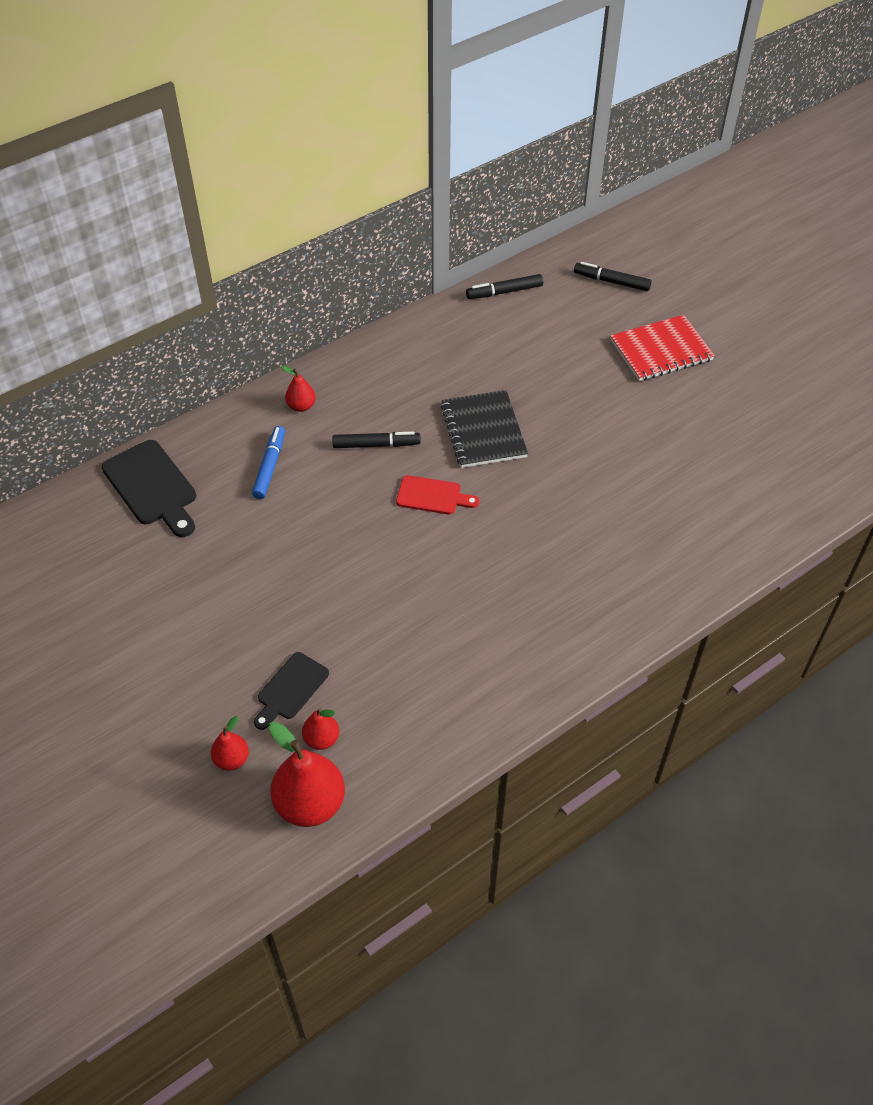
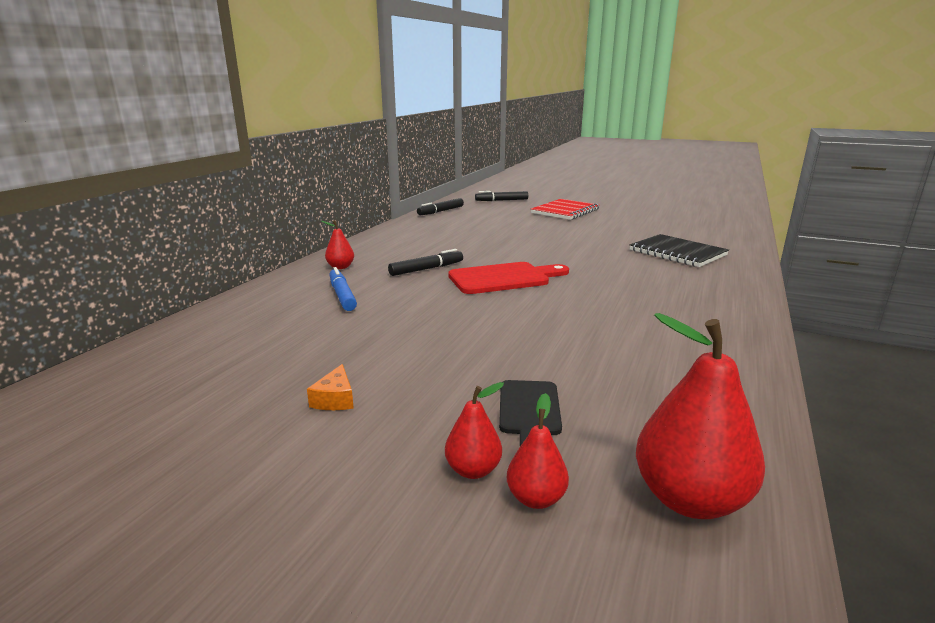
camera: 30 degrees left, 30 degrees down
black cutting board [102,440,196,537] -> none
red pear [302,708,339,750] -> red pear moved to [445,382,504,479]
red cutting board [396,475,479,514] -> red cutting board [448,262,569,294], size x1.61
black notebook [441,390,528,468] -> black notebook moved to [630,234,729,267]
none -> orange cheese [307,364,354,410]

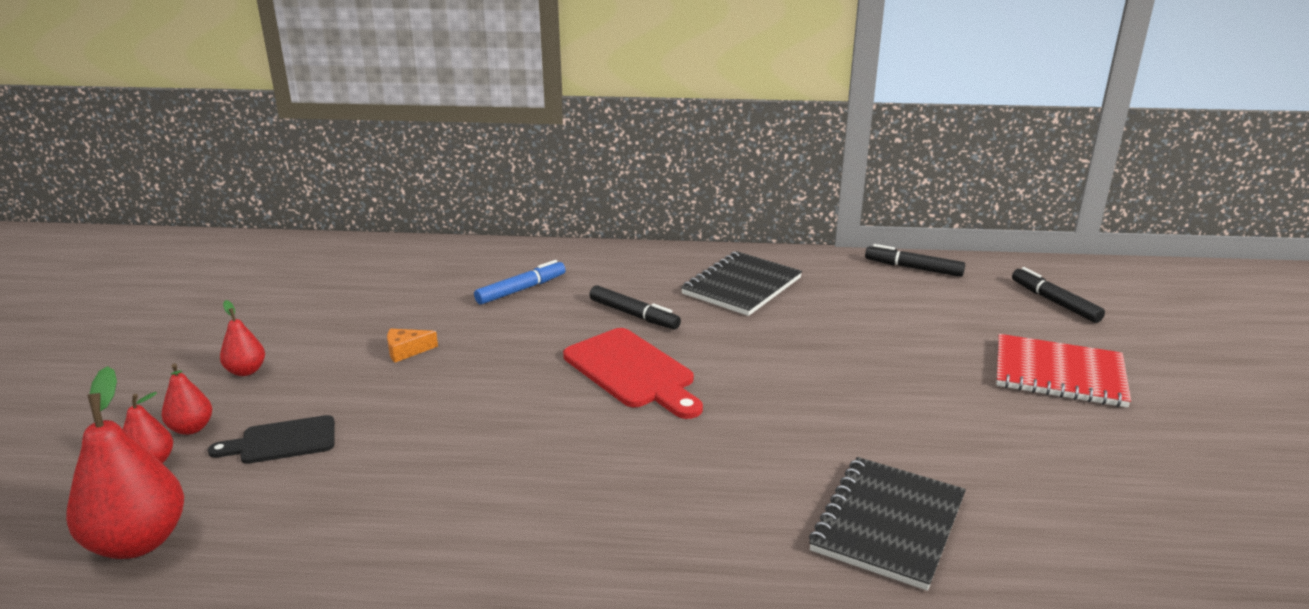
camera: 70 degrees right, 5 degrees up
orange cheese [307,364,354,410] -> orange cheese moved to [387,329,438,363]
red pear [321,220,354,269] -> red pear moved to [220,300,265,376]
none -> black notebook [681,251,802,316]

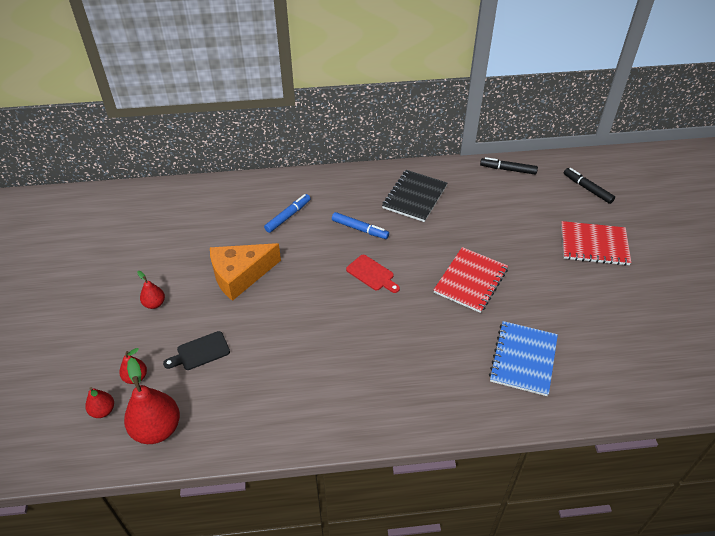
camera: 10 degrees left, 20 degrees up
red pear [161,363,212,435] -> red pear moved to [85,387,114,418]
orange cheese [387,329,438,363] -> orange cheese [210,243,281,301], size x2.48
red cutting board [563,328,703,419] -> red cutting board [346,255,400,293], size x0.62
black marker [590,285,681,329] -> blue marker [332,212,389,239]
black notebook [809,457,966,591] -> blue notebook [489,321,558,396]
none -> red notebook [434,247,508,313]

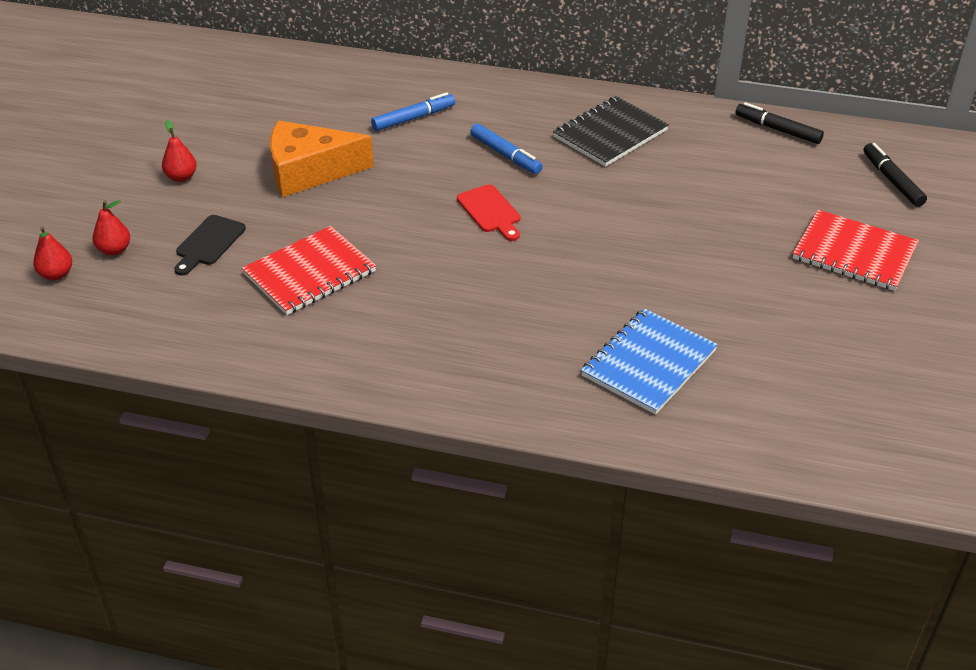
camera: 20 degrees right, 5 degrees down
red pear [124,358,180,444] -> none
black cutting board [163,331,230,370] -> black cutting board turned 60 degrees counterclockwise [174,215,246,276]
red notebook [434,247,508,313] -> red notebook moved to [242,226,376,315]

